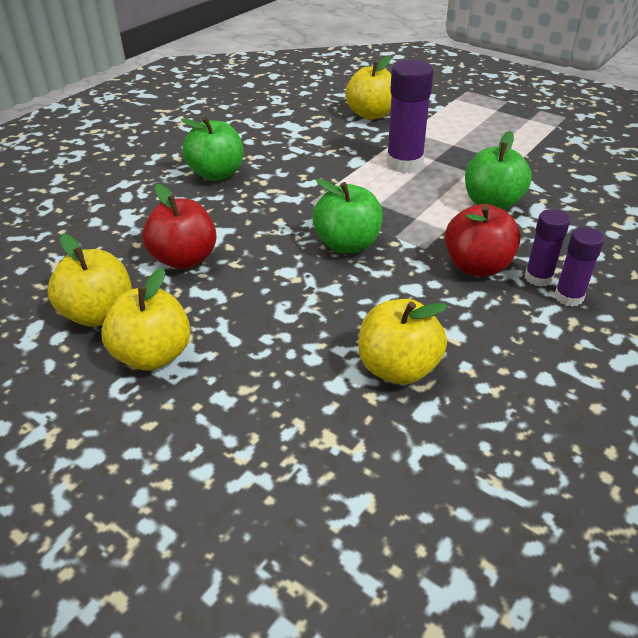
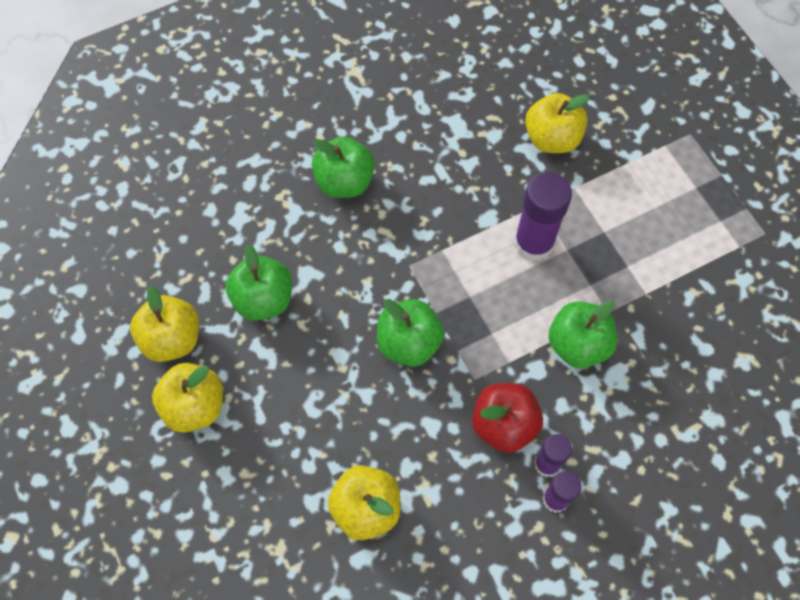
camera: 25 degrees right, 25 degrees up
red apple [143,184,217,269] -> green apple [226,244,292,321]

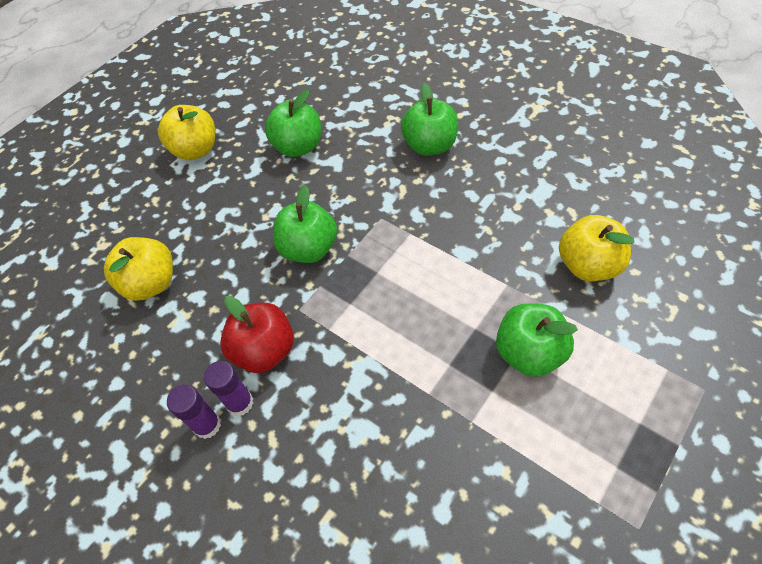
camera: 70 degrees right, 10 degrees down
yellow apple [130,285,199,362] -> none
purple glue stick [514,172,572,261] -> none
green apple [548,300,617,369] -> green apple moved to [496,303,578,377]

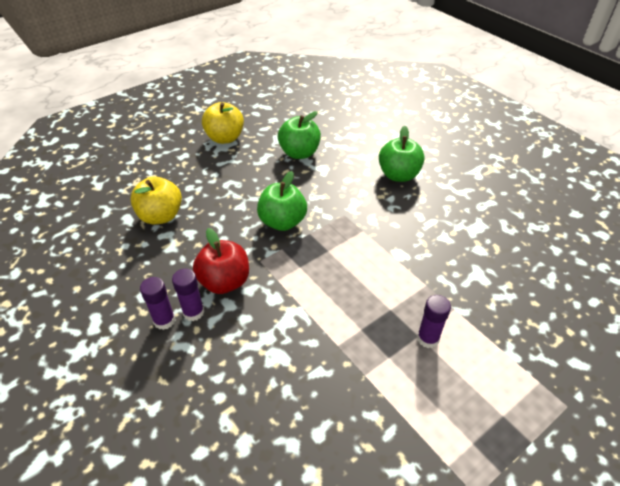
camera: 10 degrees right, 10 degrees down
green apple [496,303,578,377] -> purple glue stick [417,295,451,348]
yellow apple [559,215,634,281] -> none

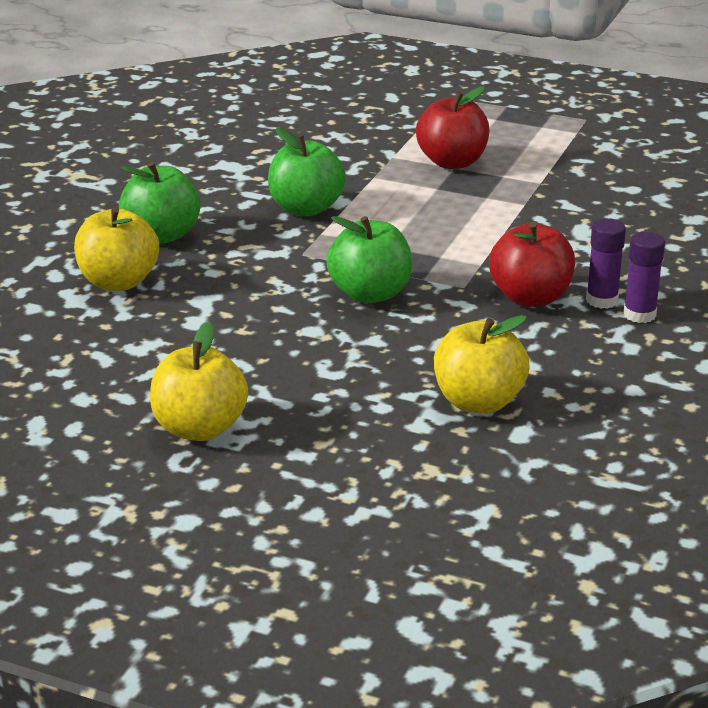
camera: 120 degrees left, 15 degrees down
green apple [278,111,321,159] -> green apple moved to [268,127,346,216]
purple glue stick [417,295,451,348] -> red apple [416,87,490,169]
none -> yellow apple [74,207,159,291]

